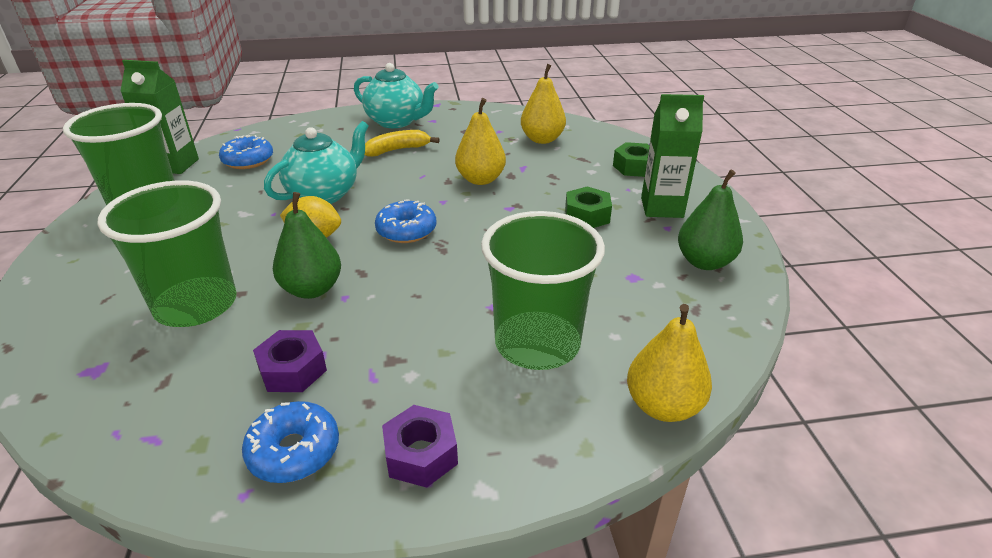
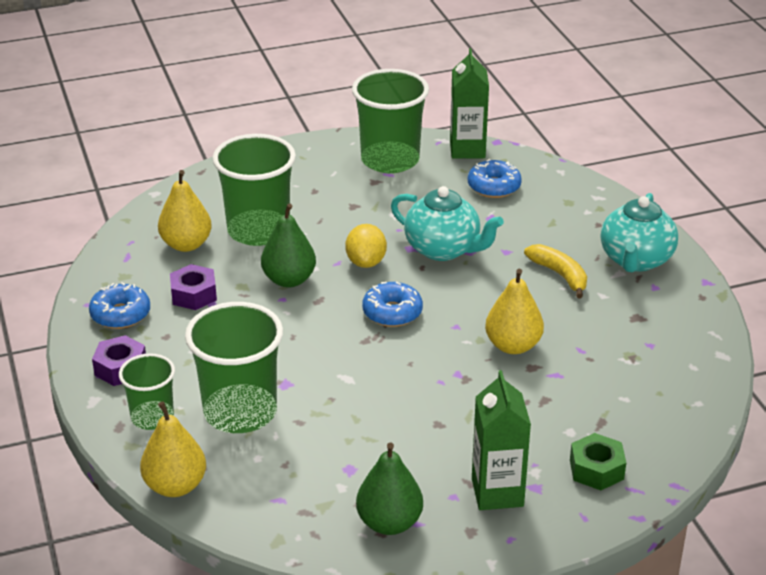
camera: 80 degrees right, 0 degrees up
yellow pear [521,64,566,144] -> yellow pear moved to [158,170,212,252]
green nut [565,186,612,228] -> none
none -> green cup [119,353,175,430]

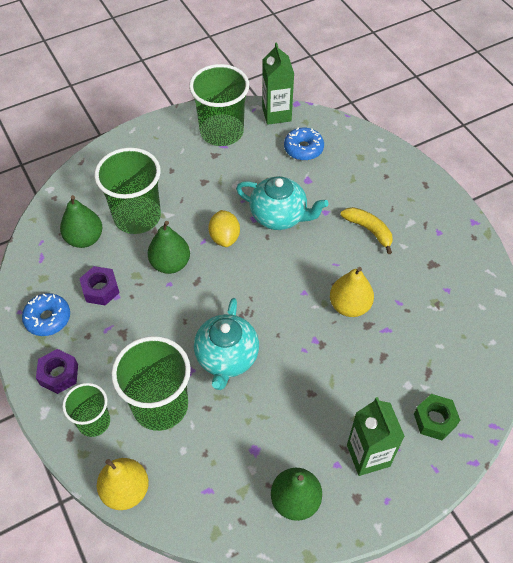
camera: 10 degrees left, 20 degrees up
yellow pear [158,170,212,252] -> green pear [60,195,102,248]
blue donut [362,282,423,327] -> none
turquoise teapot [601,193,678,272] -> turquoise teapot moved to [194,298,259,390]

